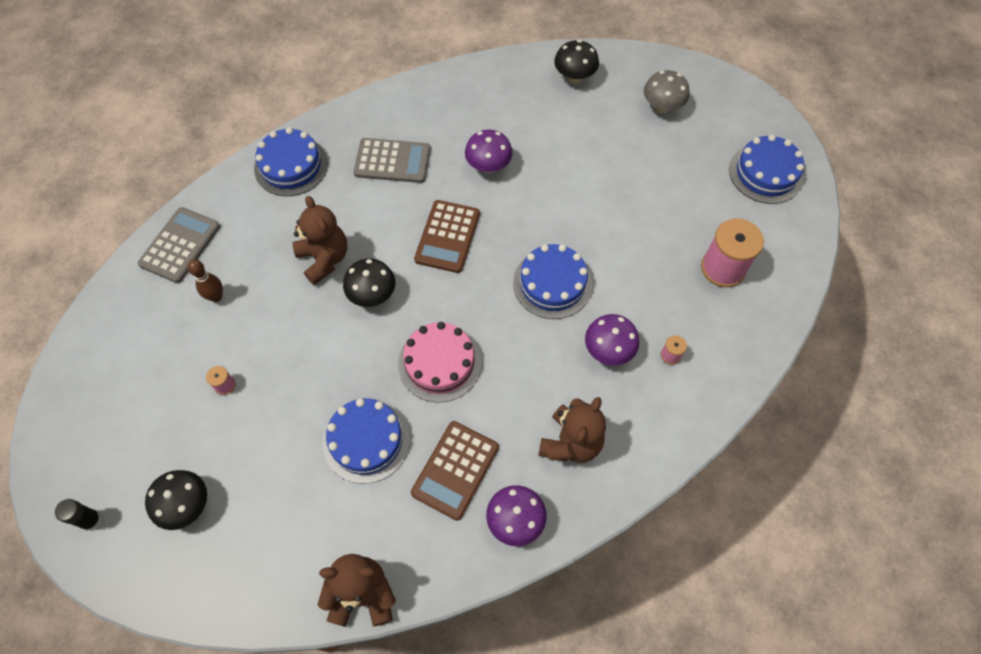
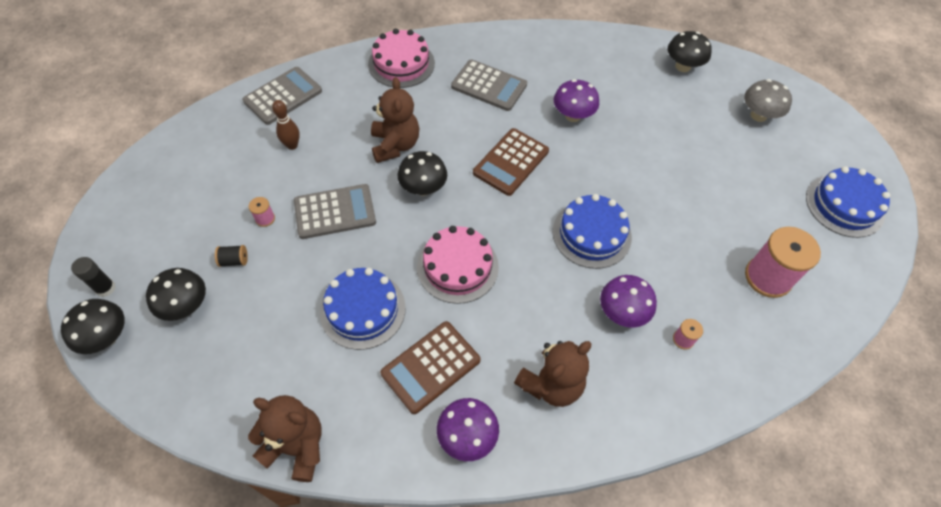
camera: 20 degrees right, 5 degrees down
blue cake [254,127,328,196] -> pink cake [368,28,435,88]
none -> black mushroom [61,299,125,354]
none -> black spool [215,245,248,267]
none -> grey calculator [294,184,376,239]

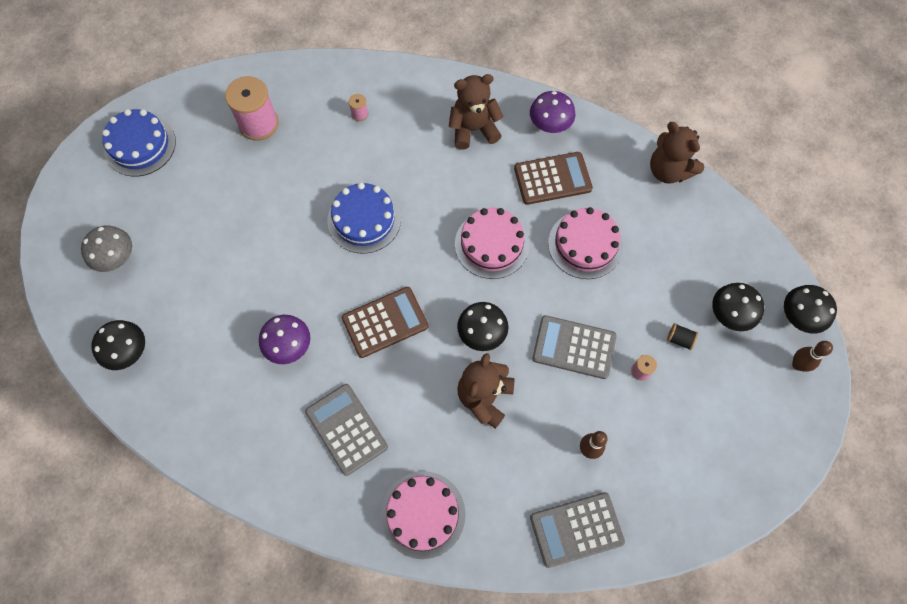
camera: 150 degrees left, 10 degrees up
black glue stick [71,257,116,297] -> brown bowling pin [792,341,833,372]
blue cake [320,268,406,350] -> pink cake [548,207,623,279]
purple mushroom [600,275,657,328] -> none

